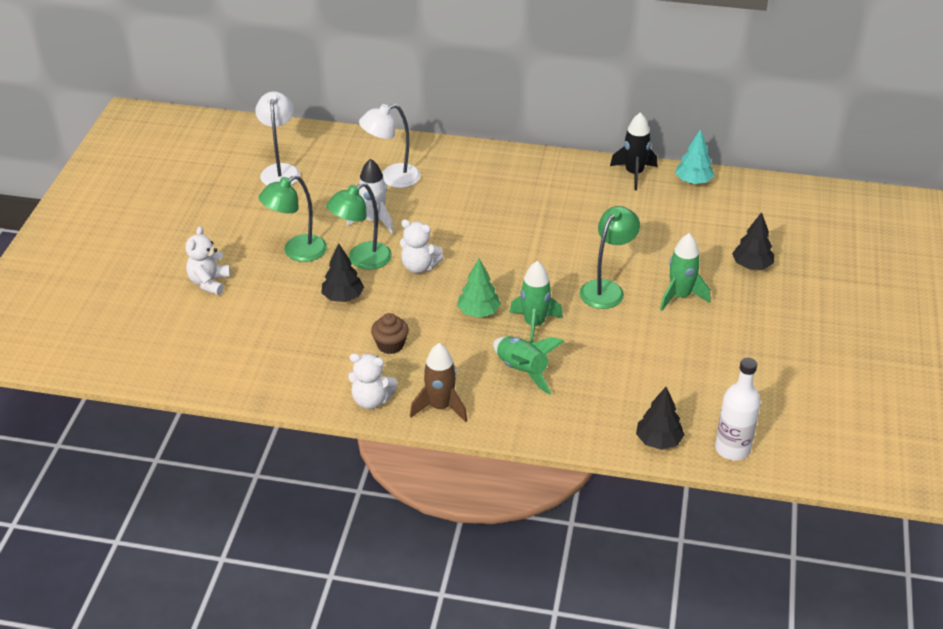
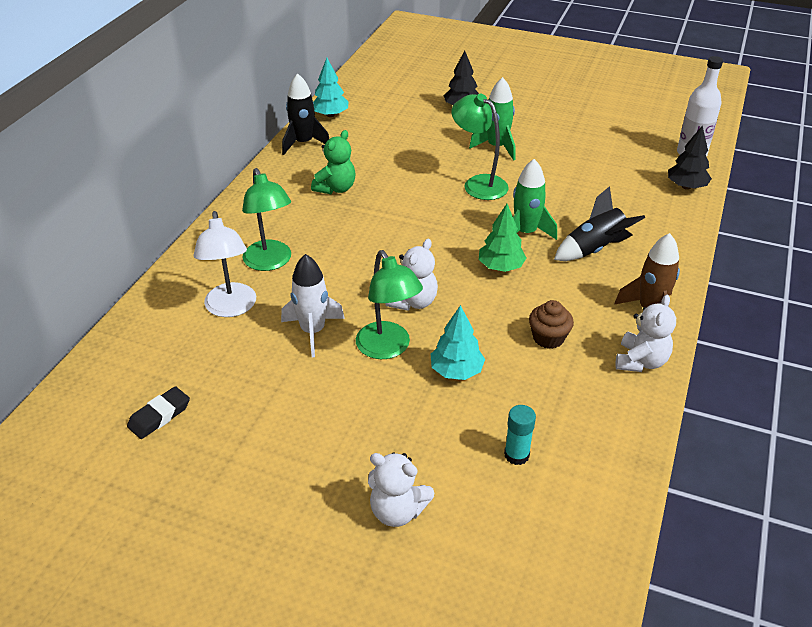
camera: 80 degrees left, 0 degrees up
white lamp [255,91,300,186] -> black eraser [127,386,190,439]
green lamp [258,175,327,262] -> green lamp moved to [242,168,291,271]
black tree [322,244,364,302] -> turquoise tree [431,305,485,380]
green rocket [493,336,564,395] -> black rocket [554,186,645,261]
none -> green teddy bear [311,130,356,194]
none -> turquoise glue stick [504,405,536,465]

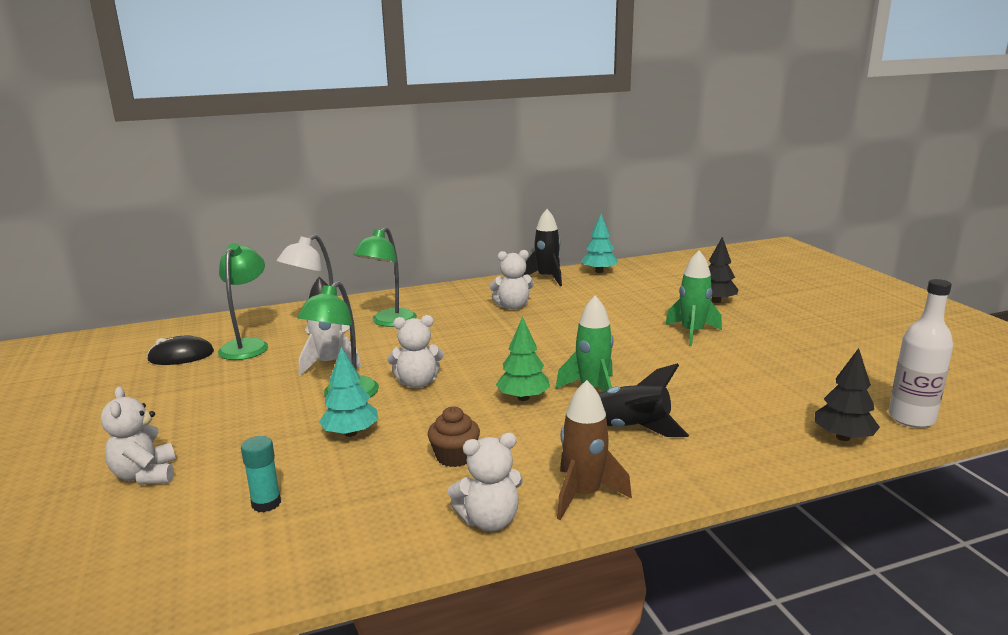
camera: 50 degrees right, 20 degrees down
black eraser [127,386,190,439] -> black mouse [147,336,214,365]
green teddy bear [311,130,356,194] -> white teddy bear [489,250,534,310]
green lamp [451,94,508,200] -> green lamp moved to [218,243,268,360]

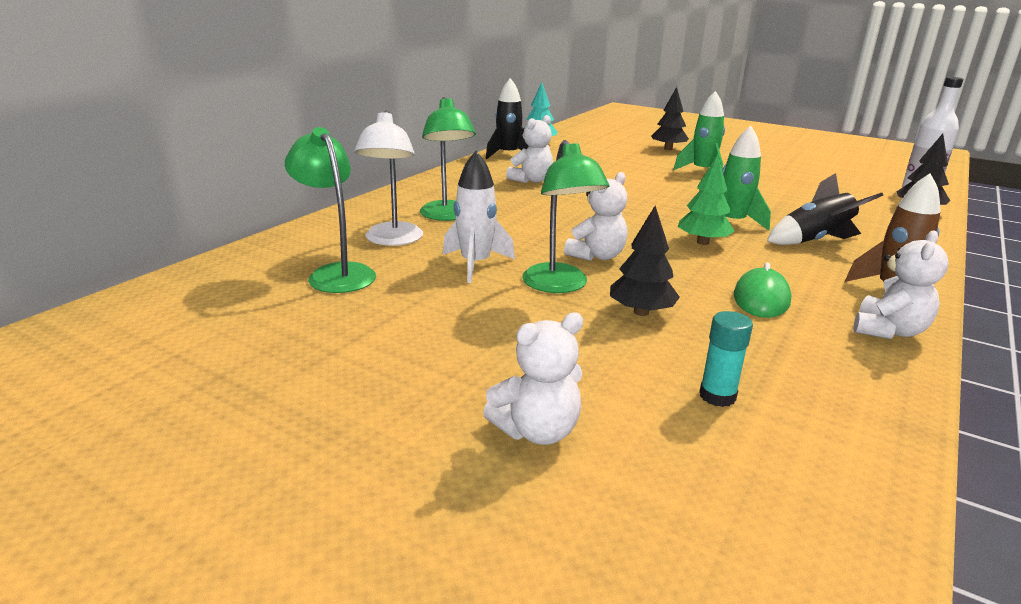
camera: 40 degrees left, 5 degrees up
white teddy bear [101,387,175,485] -> white teddy bear turned 60 degrees counterclockwise [483,312,583,445]
black mouse [147,336,214,365] -> none
turquoise tree [319,347,378,437] -> black tree [610,205,680,316]
brown cupcake [428,407,480,467] -> green mouse [734,262,791,318]

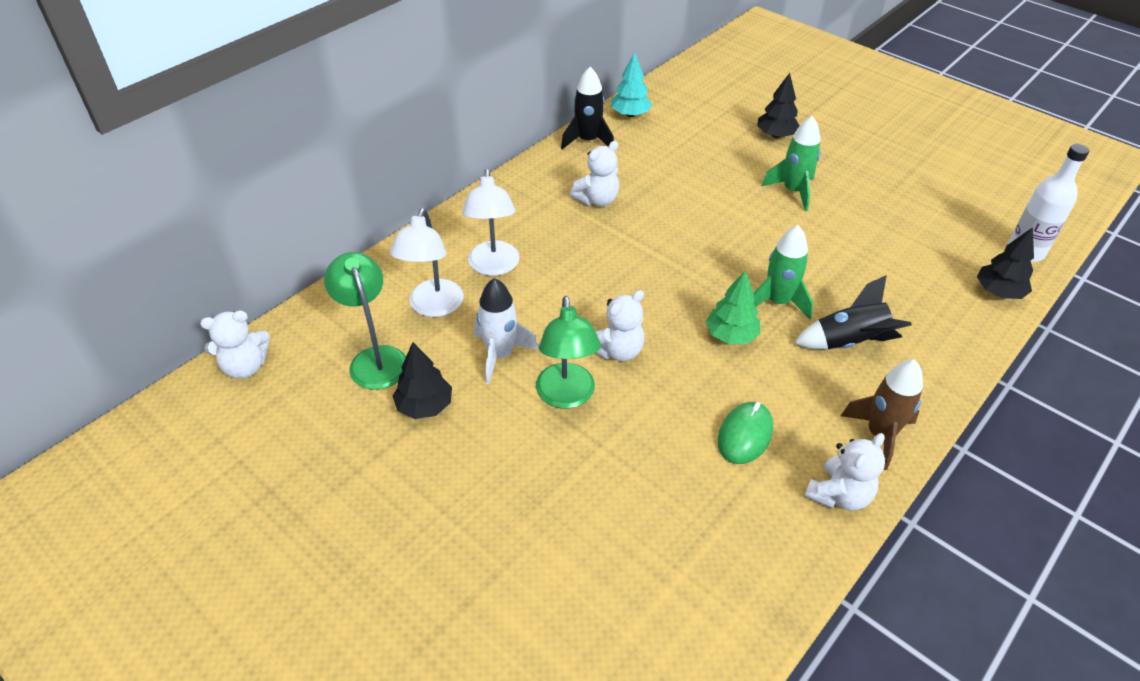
camera: 10 degrees right, 20 degrees up
green lamp [420,97,476,221] -> white lamp [462,169,520,276]
white teddy bear [483,312,583,445] -> white teddy bear moved to [200,310,270,379]
black tree [610,205,680,316] -> black tree moved to [393,342,452,419]
turquoise glue stick [699,311,753,407] -> none

